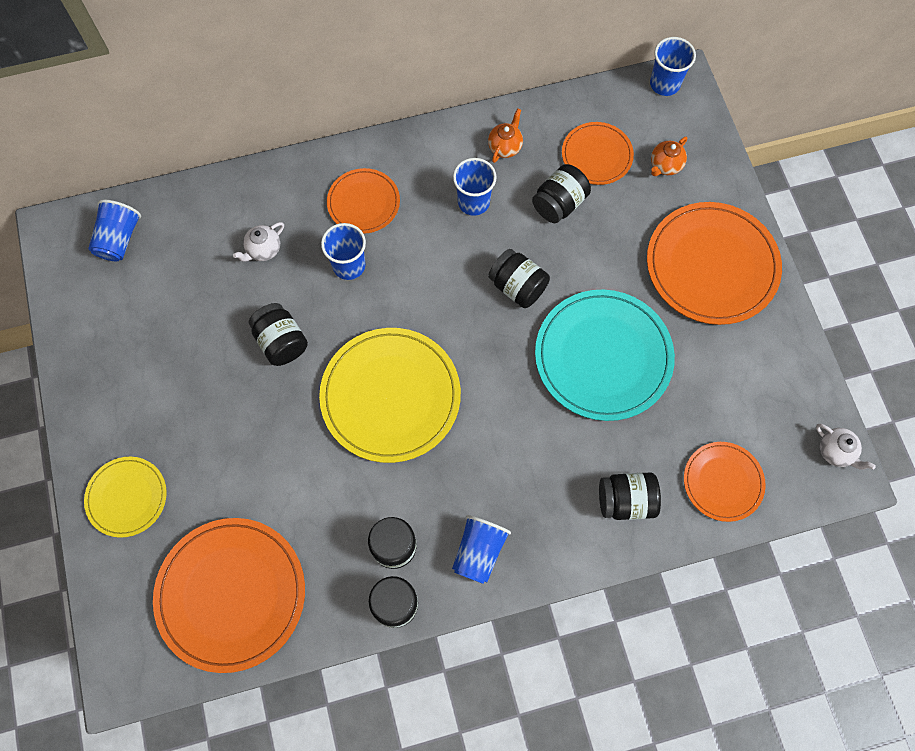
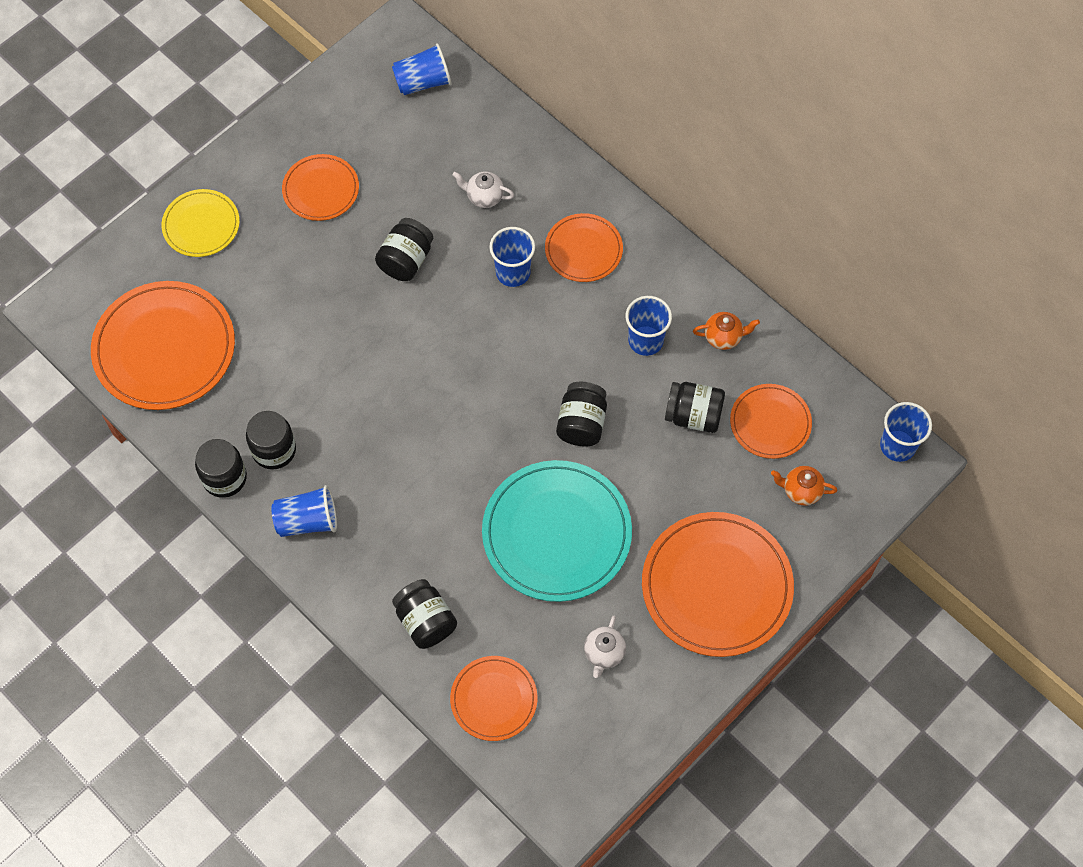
camera: 60 degrees right, 5 degrees down
yellow plate [319,328,461,463] -> none
white teapot [816,424,876,470] -> white teapot moved to [584,616,626,678]
none -> orange plate [282,154,359,221]

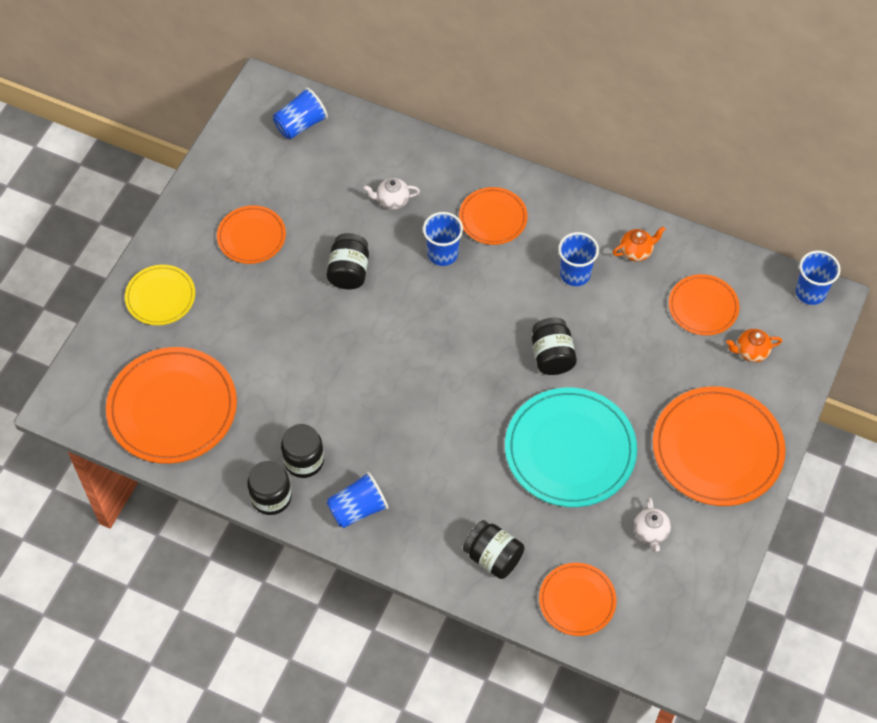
camera: 20 degrees left, 5 degrees down
black jar [665,382,725,433] -> none

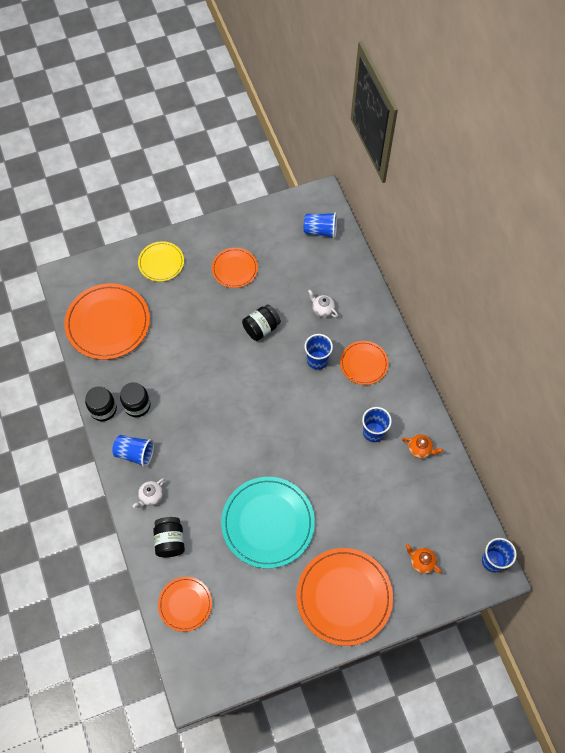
camera: 45 degrees right, 5 degrees up
black jar [532,318,577,375] -> none
white teapot [634,497,671,552] -> white teapot moved to [133,478,165,508]
orange plate [669,274,739,336] -> none

